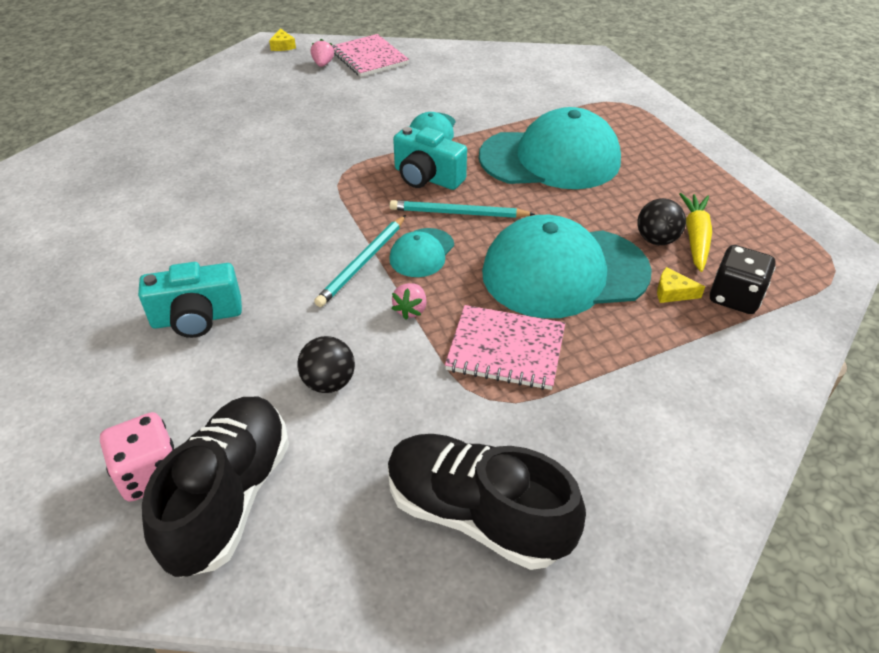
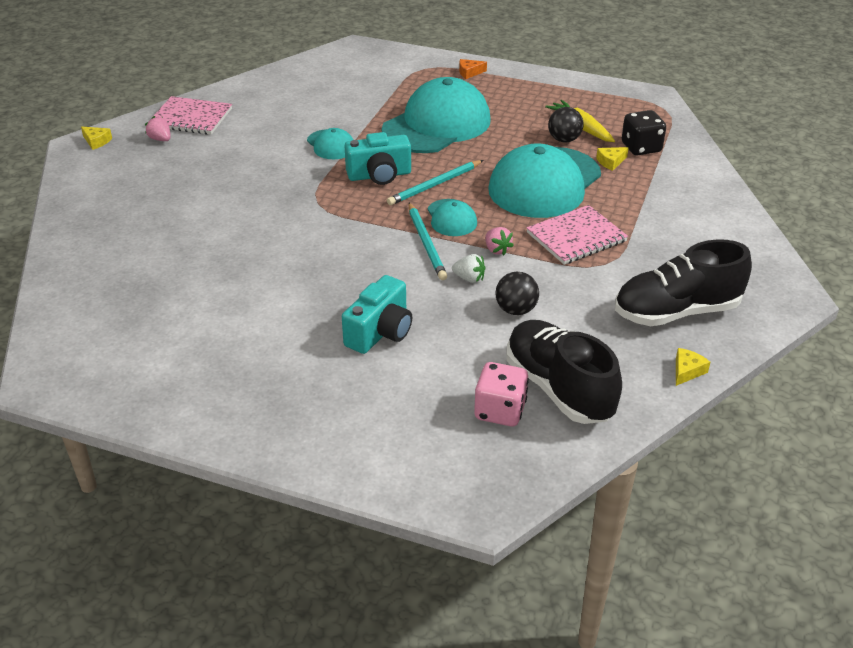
camera: 45 degrees left, 5 degrees down
none -> white strawberry [452,254,485,283]
none -> orange cheese [459,59,487,79]
none -> yellow cheese [676,348,710,386]

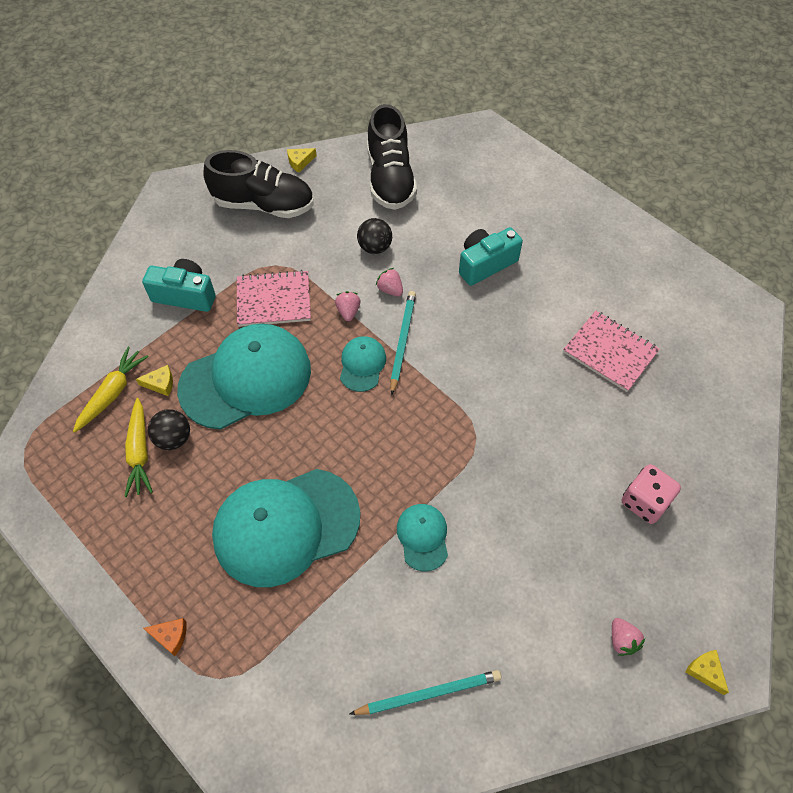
camera: 155 degrees left, 20 degrees up
pink notebook [148,96,232,135] -> pink notebook moved to [563,311,660,392]
turquoise camera [345,132,411,185] -> turquoise camera moved to [142,259,216,312]
turquoise pencil [387,160,483,205] -> turquoise pencil moved to [350,670,501,715]
white strawberry [452,254,485,283] -> pink strawberry [376,268,403,296]
pink dice [474,362,529,426] -> pink dice moved to [622,464,681,524]
black dice [622,110,666,156] -> yellow carrot [73,346,149,433]

